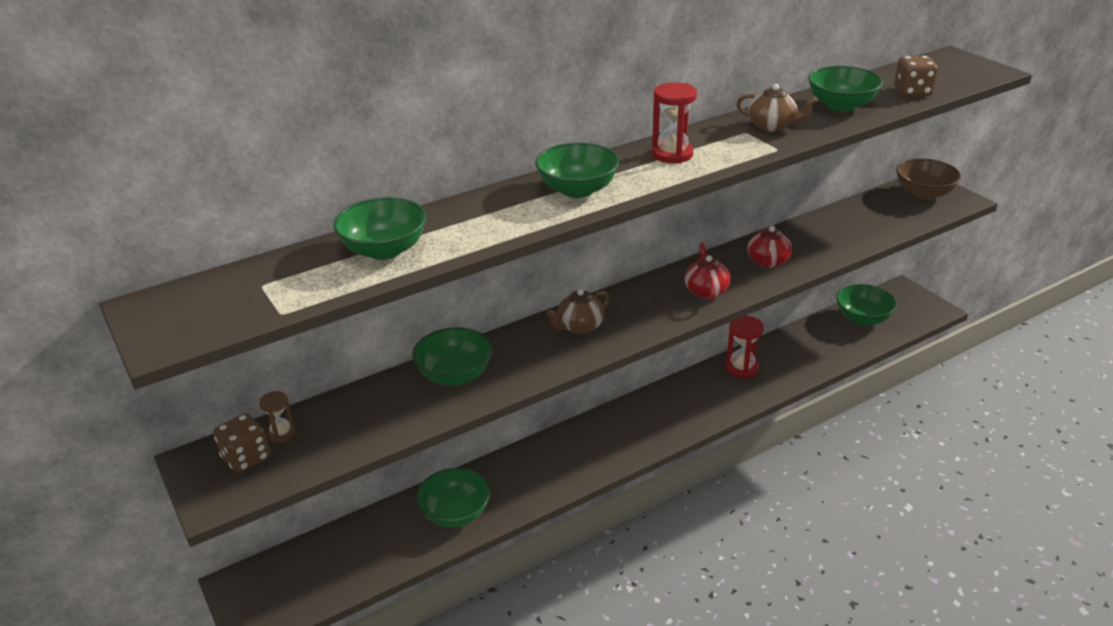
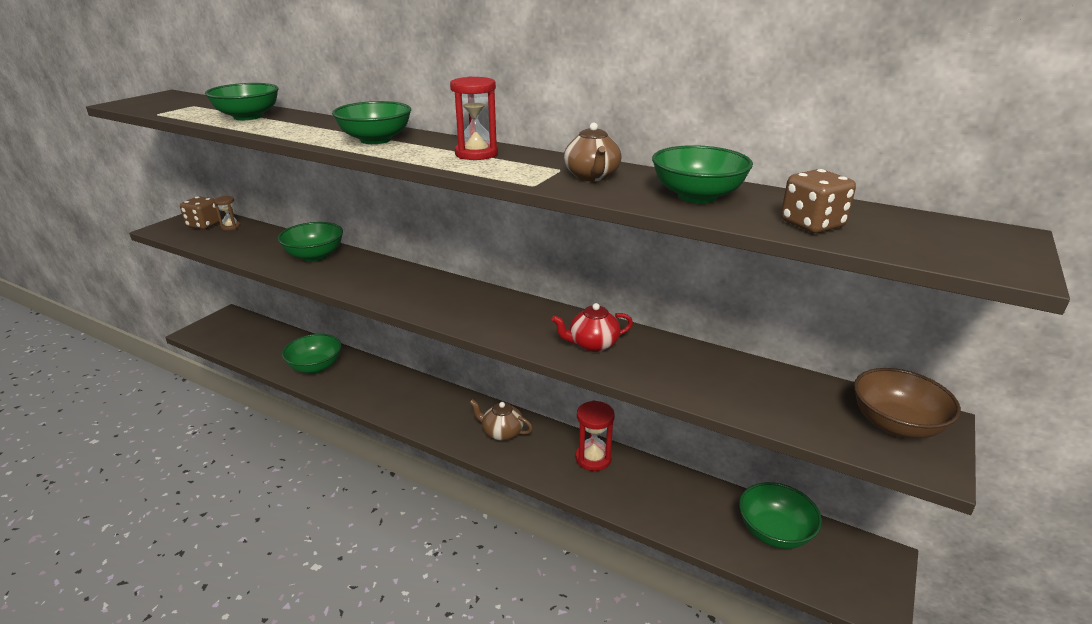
camera: 60 degrees right, 5 degrees down
brown teapot [546,289,610,334] -> brown teapot moved to [469,399,533,441]
red teapot [684,243,731,301] -> none

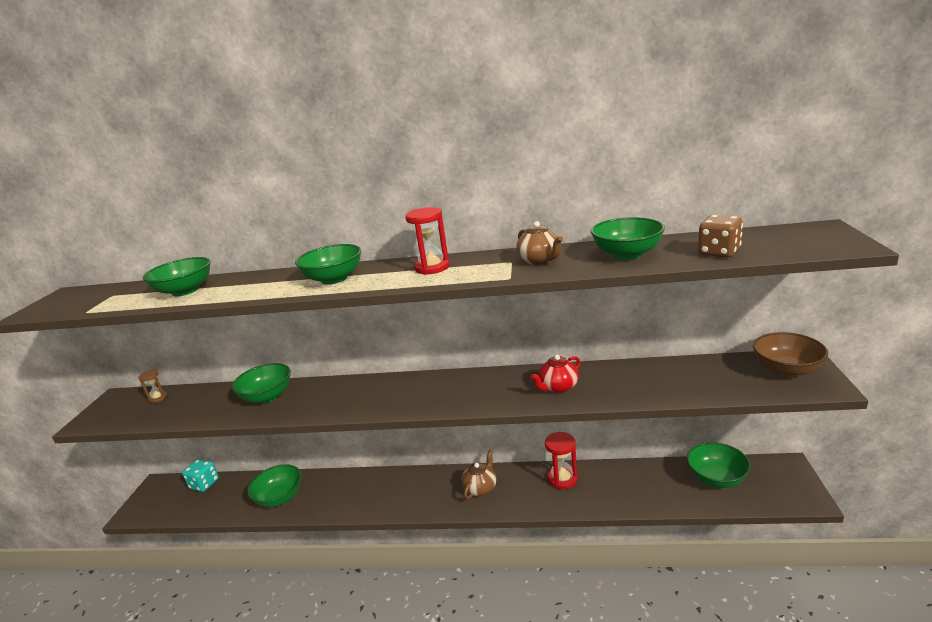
camera: 20 degrees left, 5 degrees down
brown dice [180,196,219,229] -> none
brown teapot [469,399,533,441] -> brown teapot turned 120 degrees clockwise [461,450,496,499]
none -> turquoise dice [182,459,219,492]

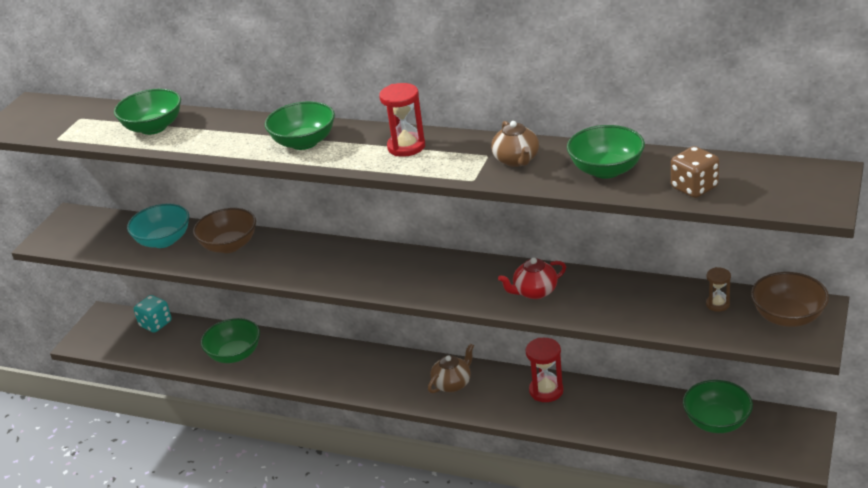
camera: 15 degrees right, 10 degrees up
brown hourglass [139,370,168,403] -> brown hourglass moved to [706,267,731,312]
green bowl [232,363,291,403] -> brown bowl [193,208,256,253]
none -> turquoise bowl [127,203,189,248]

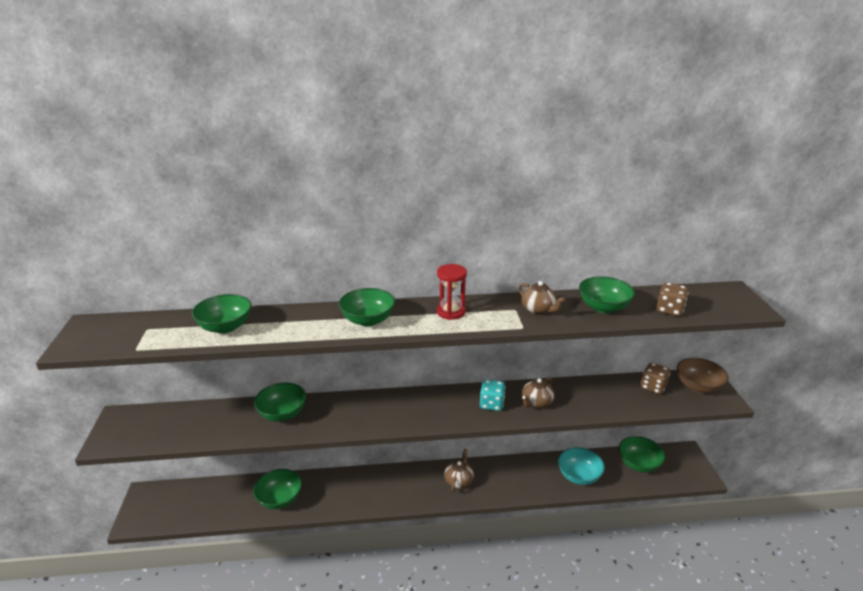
camera: 30 degrees left, 5 degrees down
turquoise bowl [127,203,189,248] -> turquoise bowl moved to [558,447,605,485]
turquoise dice [134,295,172,333] -> turquoise dice moved to [480,380,505,411]
brown bowl [193,208,256,253] -> green bowl [254,383,306,421]
red teapot [498,258,566,299] -> brown teapot [522,378,554,408]
red hourglass [526,338,563,402] -> none
brown hourglass [706,267,731,312] -> brown dice [641,362,670,394]

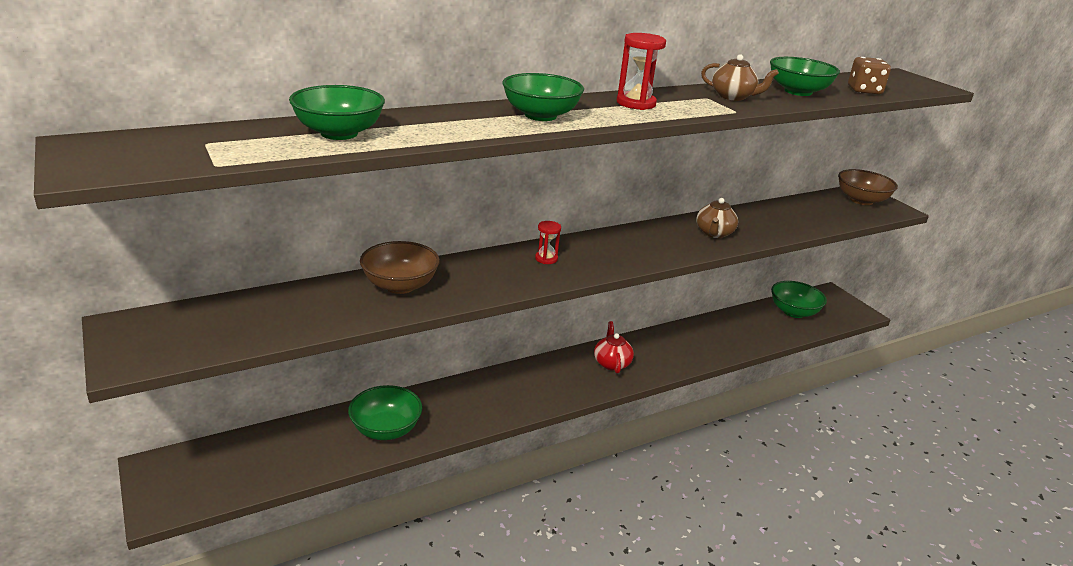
camera: 25 degrees left, 0 degrees up
green bowl [254,383,306,421] -> brown bowl [360,241,440,294]
brown teapot [444,449,474,492] -> red teapot [594,321,634,374]
turquoise dice [480,380,505,411] -> none
turquoise bowl [558,447,605,485] -> none
brown dice [641,362,670,394] -> none
none -> red hourglass [535,221,561,264]

